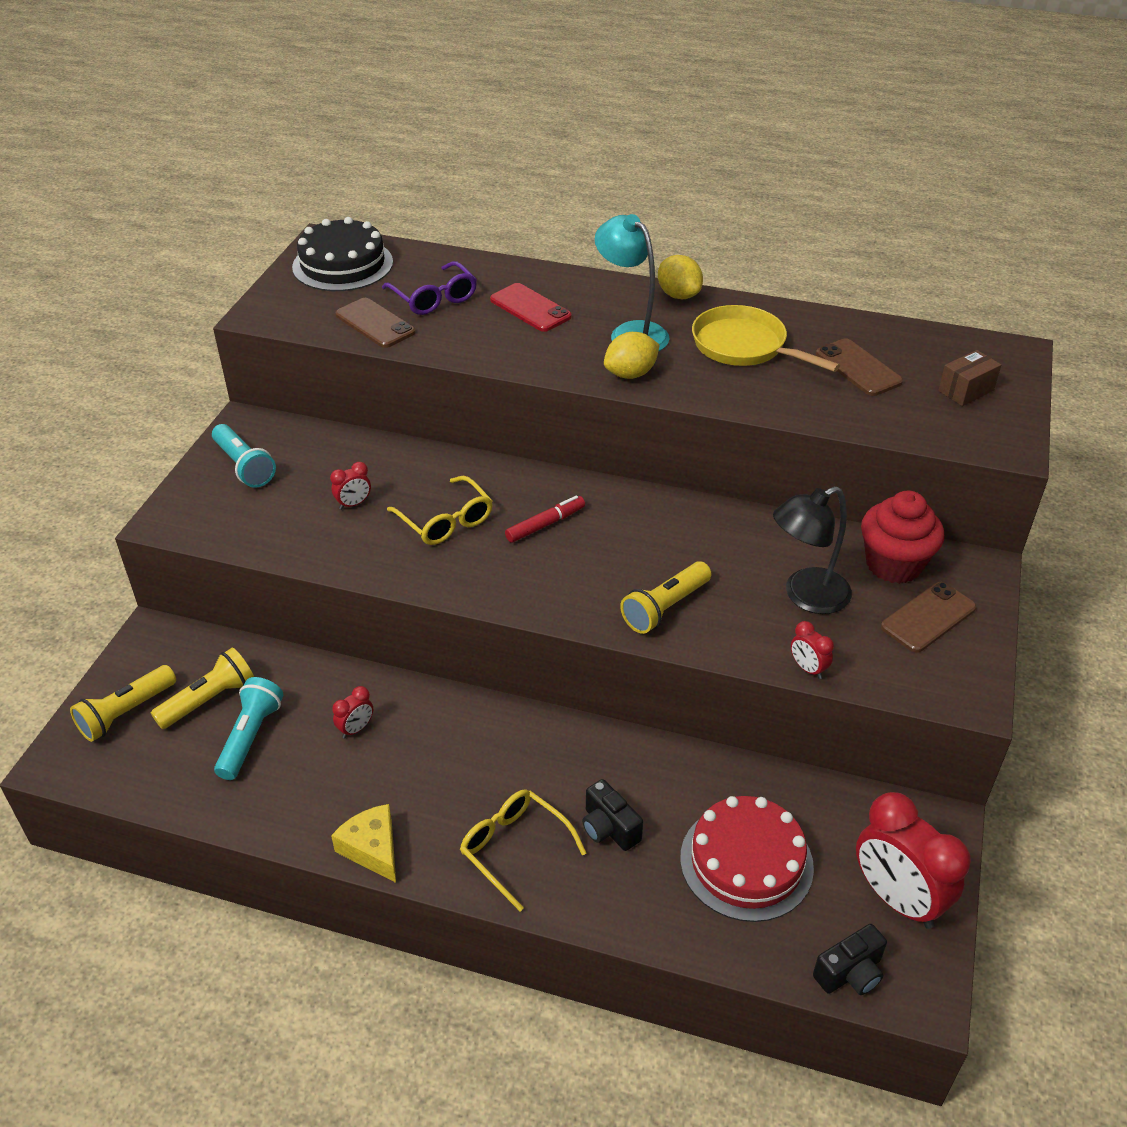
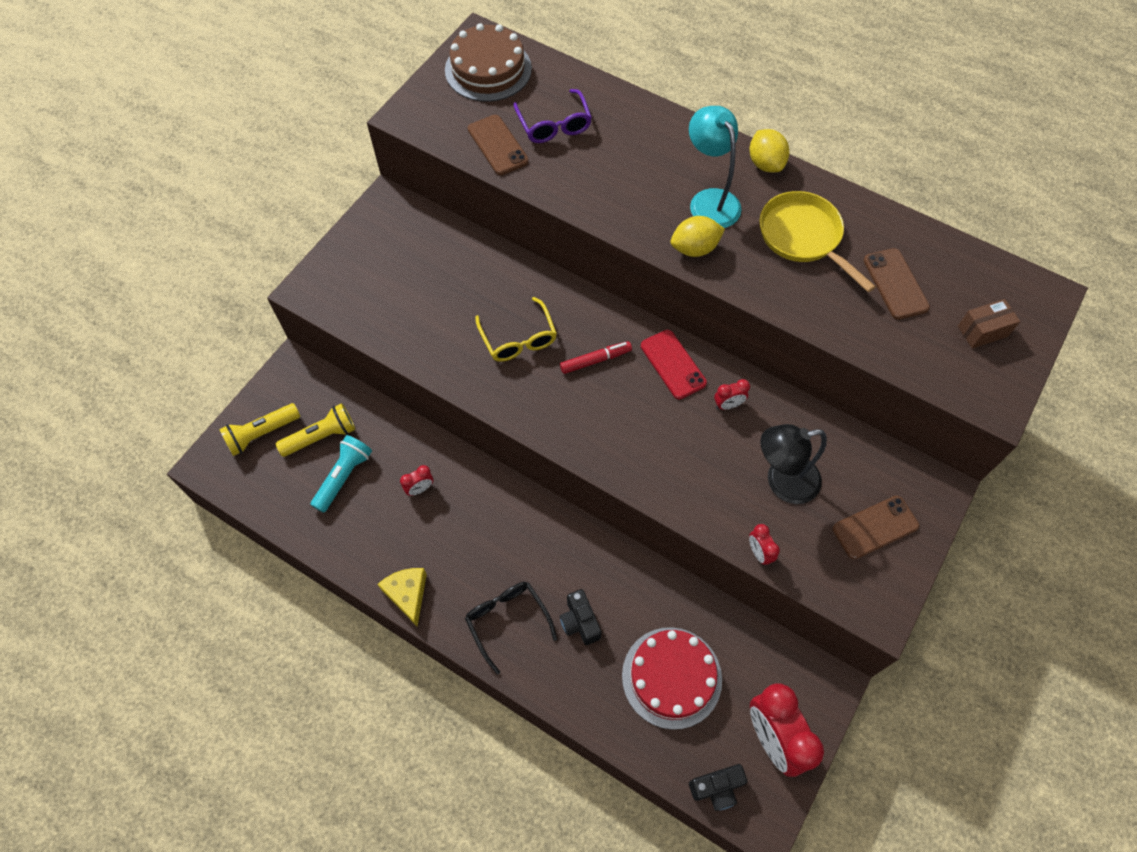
camera: 15 degrees right, 20 degrees up
turquoise flashlight [212,424,276,488] -> none
black cake [292,217,393,291] -> brown cake [445,23,532,102]
red clock [330,462,371,510] -> red clock moved to [714,379,750,410]
yellow glasses [460,789,586,911] -> black glasses [465,582,557,674]
red phone [490,283,572,332] -> red phone moved to [641,330,707,399]
yellow flashlight [620,561,711,634] -> none
red cupcake [861,491,944,584] -> none

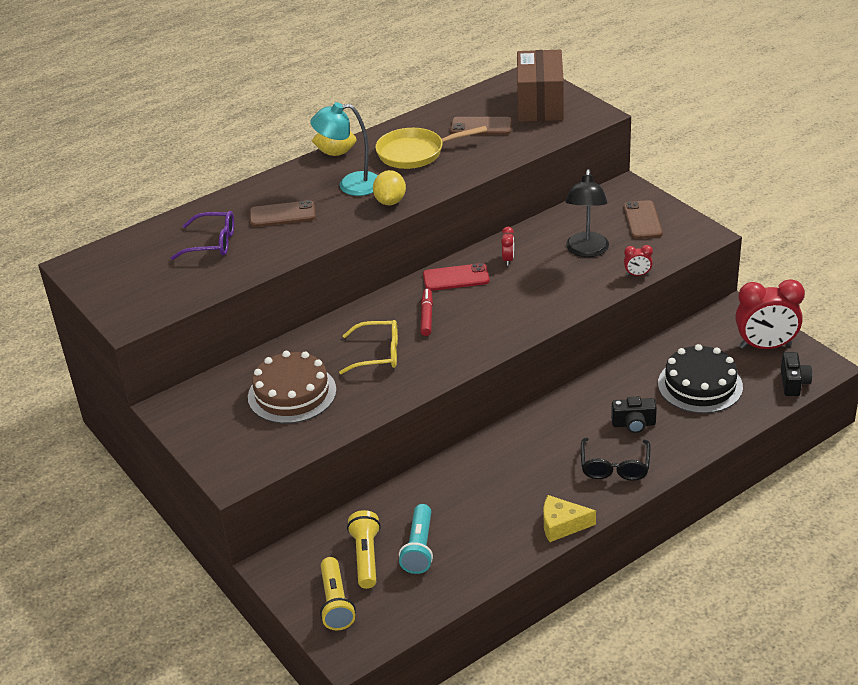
camera: 65 degrees left, 25 degrees down
turquoise flashlight [310,435,372,513] -> turquoise flashlight turned 135 degrees counterclockwise [399,504,433,574]
red clock [400,465,433,496] -> none
brown cake [445,23,532,102] -> brown cake moved to [248,351,337,424]
black glasses [465,582,557,674] -> black glasses turned 75 degrees counterclockwise [581,438,651,480]
brown phone [468,115,529,175] -> brown phone moved to [250,200,316,227]
red cake [622,627,722,730] -> black cake [658,344,743,413]
brown box [958,299,1020,349] -> brown box [517,50,564,122], size x2.14

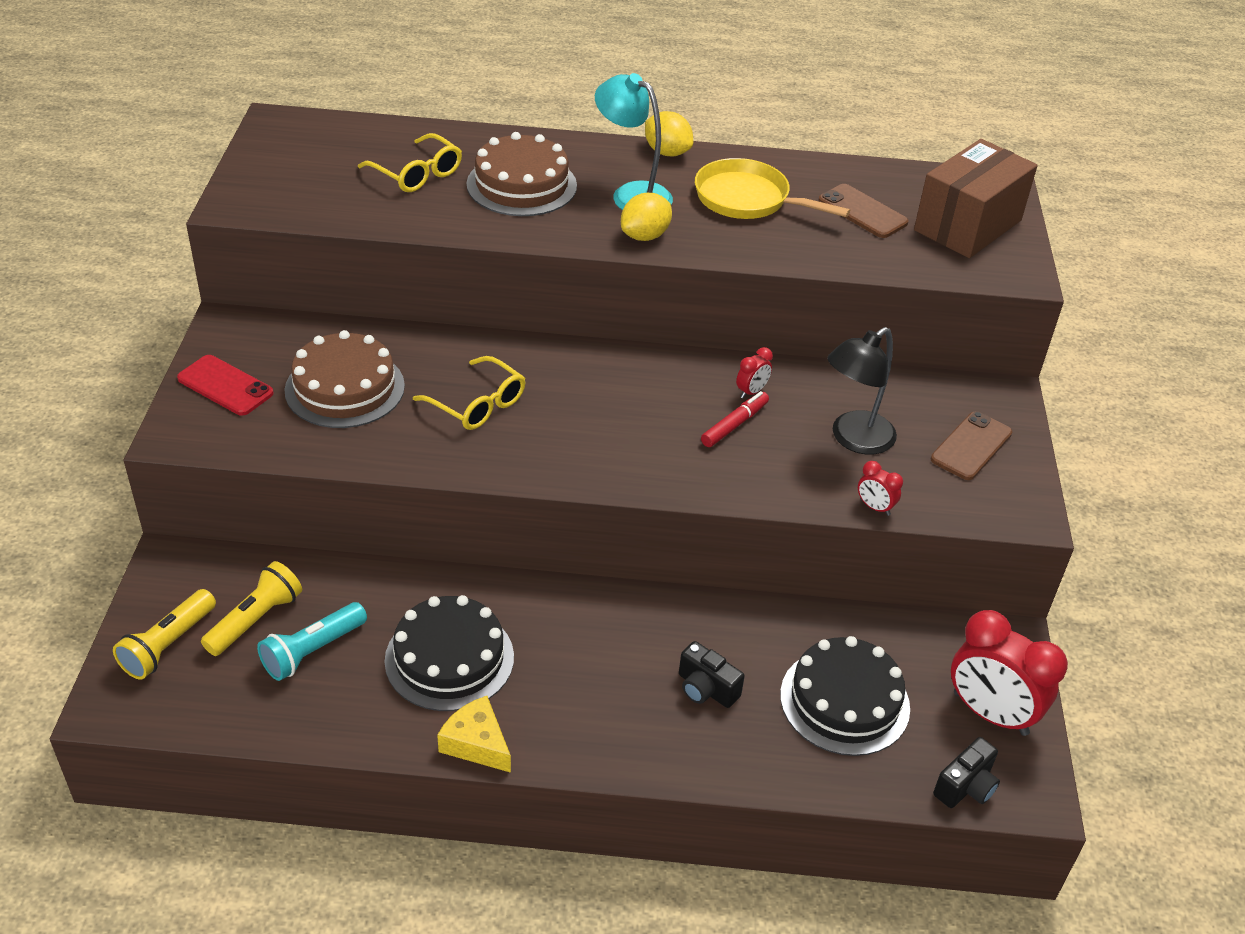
camera: 35 degrees right, 5 degrees up
purple glasses [171,211,234,260] -> yellow glasses [358,133,462,192]
brown phone [250,200,316,227] -> brown cake [467,132,577,216]
red marker [420,289,433,336] -> red marker moved to [701,391,769,447]
red phone [423,263,490,291] -> red phone moved to [177,355,274,416]
black glasses [581,438,651,480] -> none
none -> black cake [385,595,514,711]

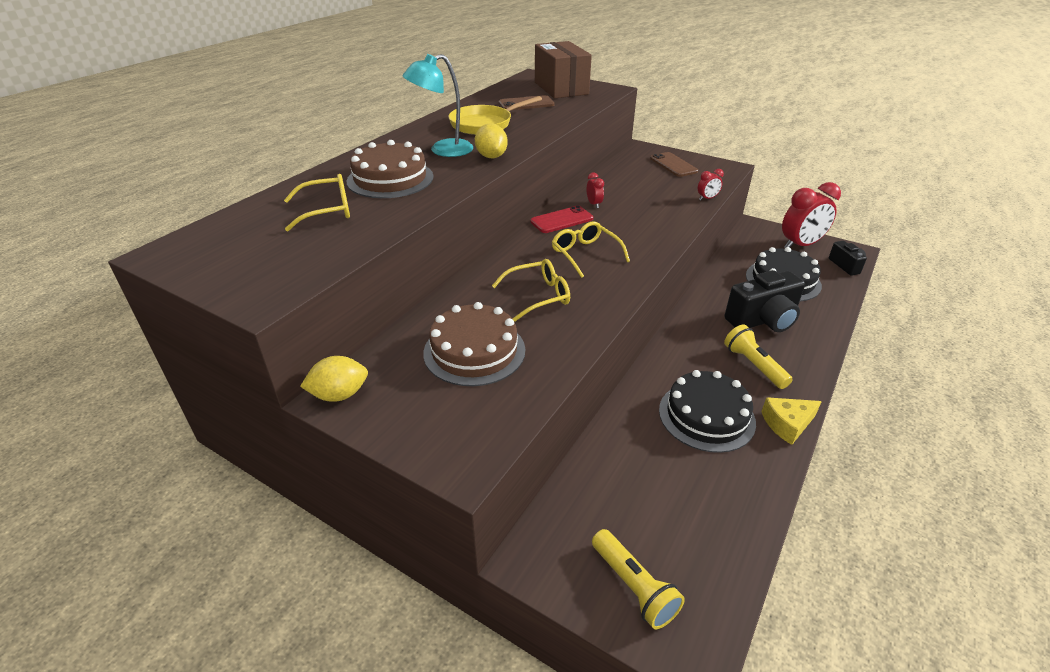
camera: 60 degrees left, 5 degrees down
red phone [177,355,274,416] -> red phone moved to [530,205,593,233]
yellow flashlight [201,561,302,656] -> yellow flashlight moved to [724,324,793,389]
turquoise flashlight [257,602,367,681] -> none
yellow lemon [645,111,693,156] -> yellow lemon moved to [300,356,368,402]
black camera [679,641,745,708] -> black camera [725,270,805,332], size x1.82
red marker [701,391,769,447] -> none
black lamp [827,327,897,455] -> none
none -> yellow glasses [552,221,630,278]

